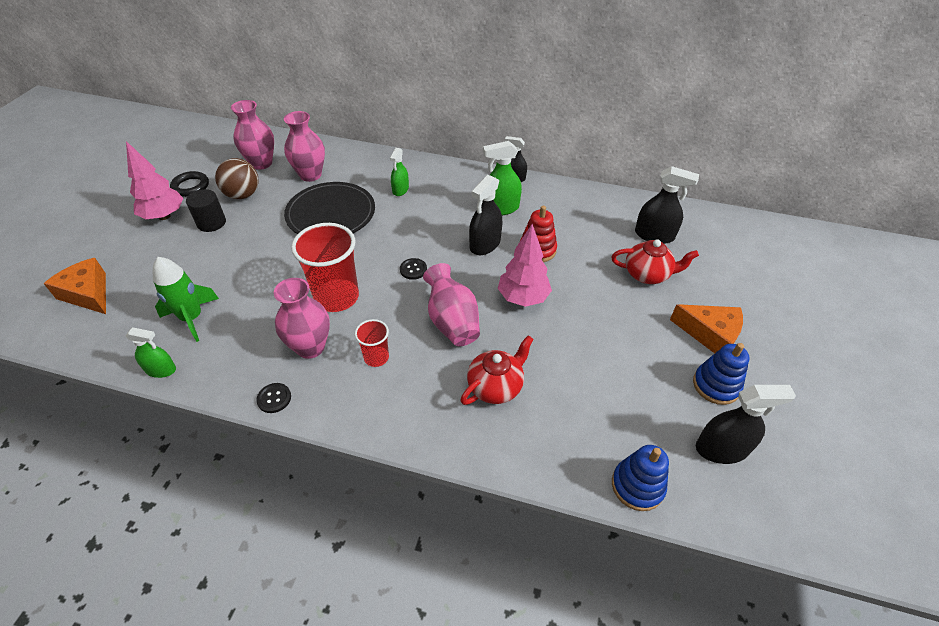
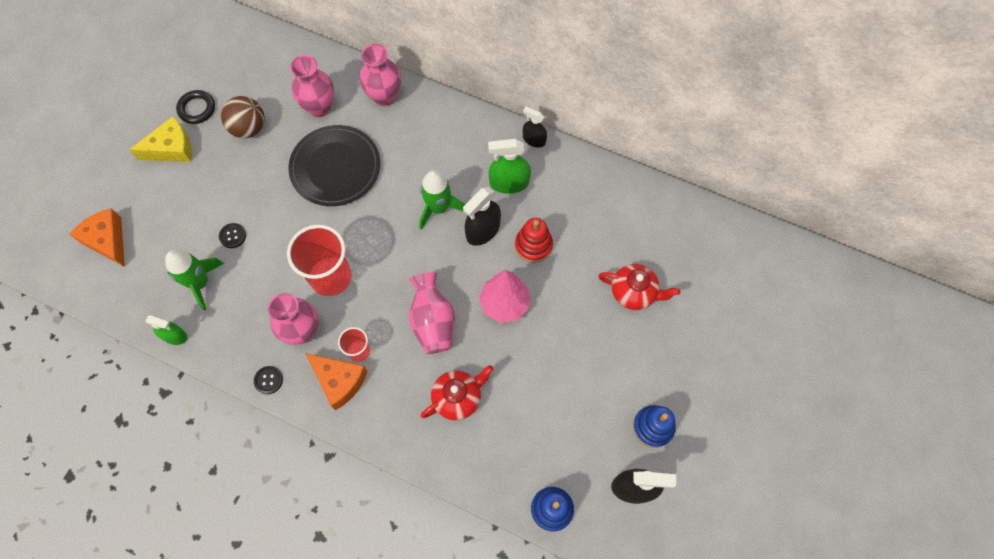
camera: 10 degrees right, 20 degrees up
pink tree [126,141,184,220] -> yellow cheese [129,116,192,162]
black cylinder [186,189,226,232] -> none
pink vase [231,100,274,170] -> pink vase moved to [360,44,401,106]
green spray bottle [390,148,409,196] -> none
black button [400,258,427,280] -> black button moved to [219,223,246,248]
black spray bottle [635,166,699,244] -> none
orange cheese [670,304,743,353] -> orange cheese moved to [305,353,368,410]
none -> green rocket [419,170,465,230]

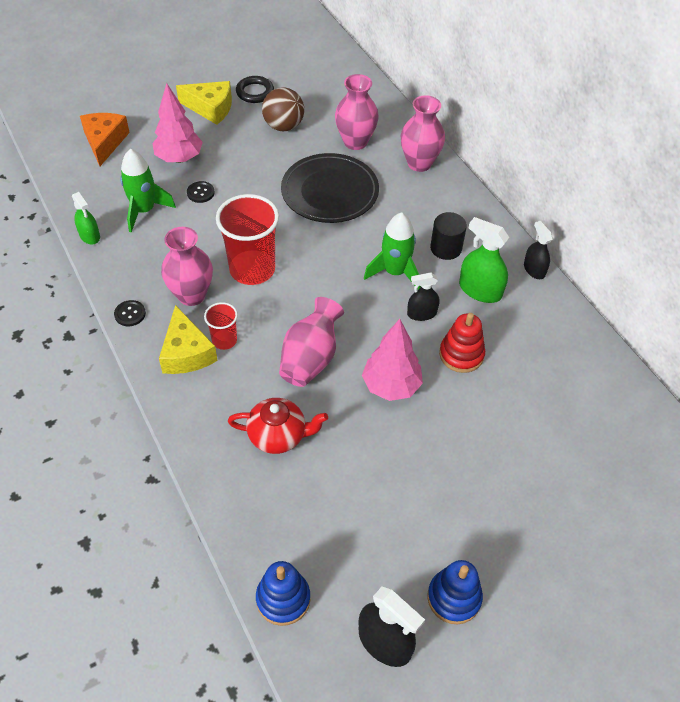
camera: 35 degrees right, 15 degrees down
orange cheese [305,353,368,410] -> yellow cheese [159,305,218,374]
black spray bottle [463,187,501,246] -> black spray bottle [407,272,440,321], size x0.64
red teapot [598,264,680,310] -> none
none -> pink tree [152,83,203,163]
none -> black cylinder [430,212,467,260]

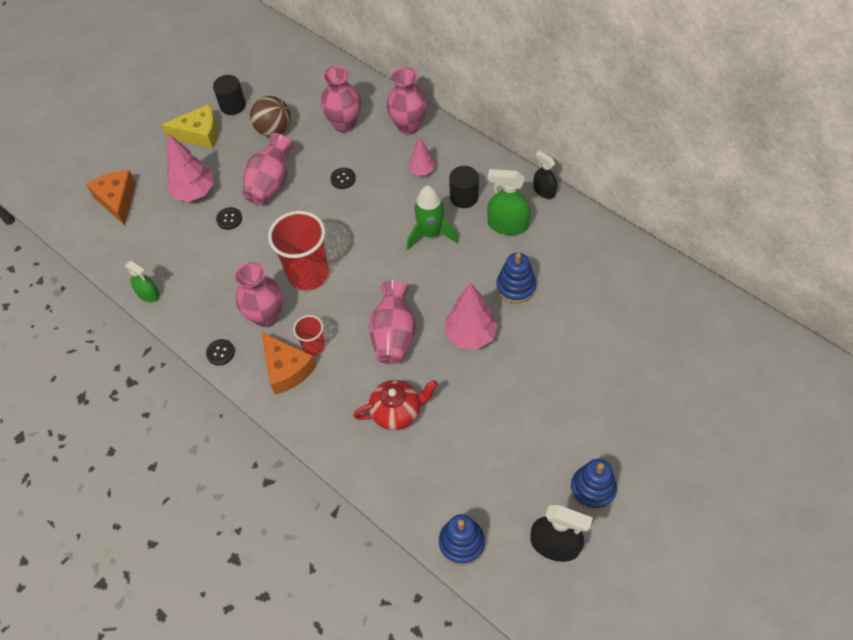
camera: 15 degrees left, 5 degrees up
green rocket [120,149,176,232] -> none
yellow cheese [159,305,218,374] -> orange cheese [261,332,317,395]
black ring [236,76,274,103] -> black cylinder [213,75,246,115]
black plate [281,153,379,223] -> black button [330,168,356,189]
black spray bottle [407,272,440,321] -> none
red stacking toy [439,313,485,373] -> blue stacking toy [496,253,536,303]
none -> pink vase [242,133,294,205]
none -> pink tree [408,137,435,176]

